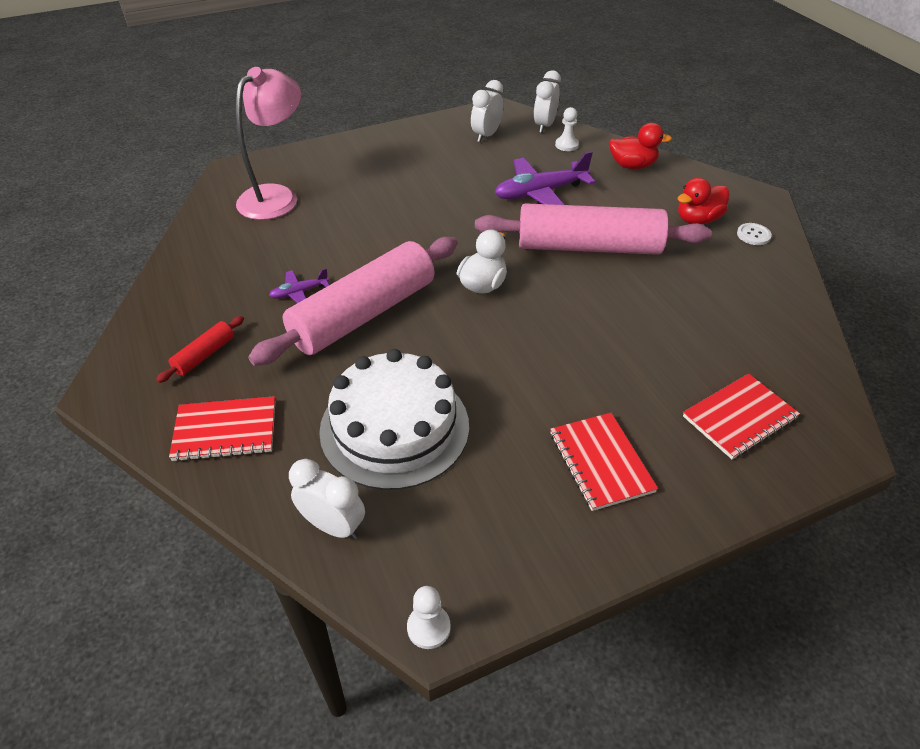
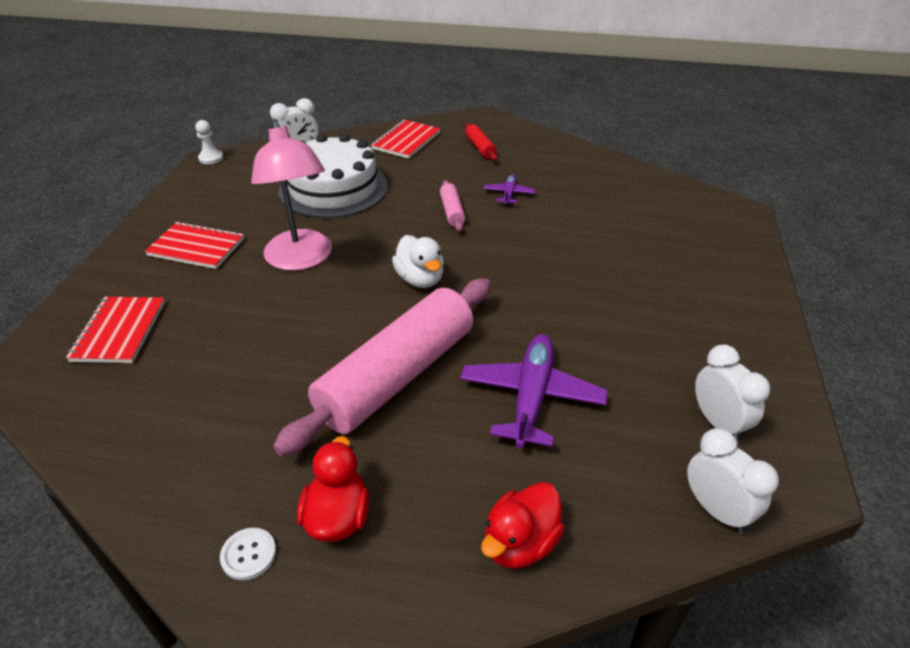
camera: 125 degrees right, 5 degrees down
pink lamp [236,67,301,220] -> pink lamp moved to [251,119,332,271]
pink rolling pin [248,237,457,366] -> pink rolling pin [440,180,465,231], size x0.41
white pawn [555,107,579,151] -> none

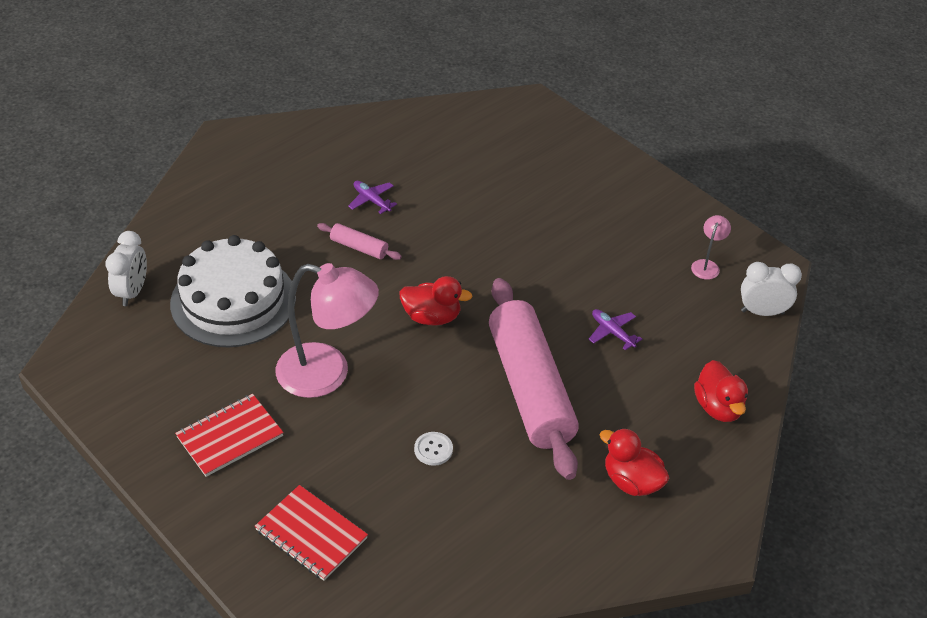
camera: 55 degrees left, 5 degrees up
white pawn [195,120,223,164] -> none
white button [220,528,276,580] -> white button moved to [414,432,453,466]
red notebook [371,120,440,159] -> none
white duck [392,235,444,288] -> red duck [399,276,473,326]
purple plane [460,334,608,448] -> purple plane [589,309,642,350], size x0.50
red rolling pin [465,123,498,161] -> none
white clock [695,344,770,443] -> pink lamp [691,215,731,280]

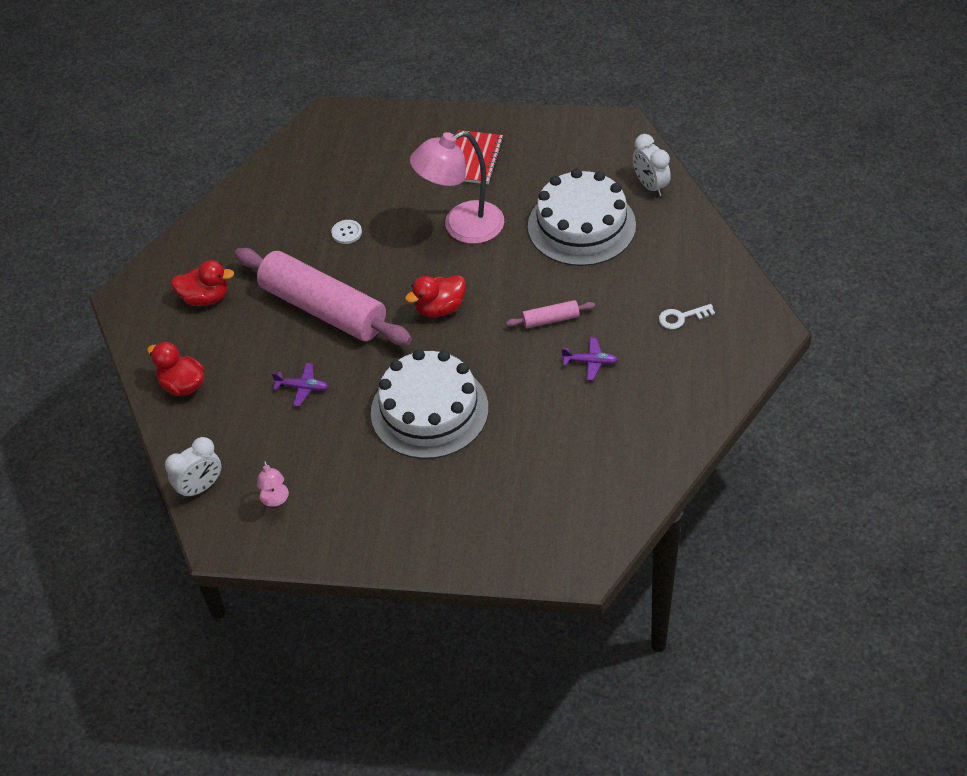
camera: 145 degrees right, 5 degrees up
red notebook [255,485,368,581] -> none
none -> white cake [371,349,488,459]
none -> white key [659,304,715,329]

